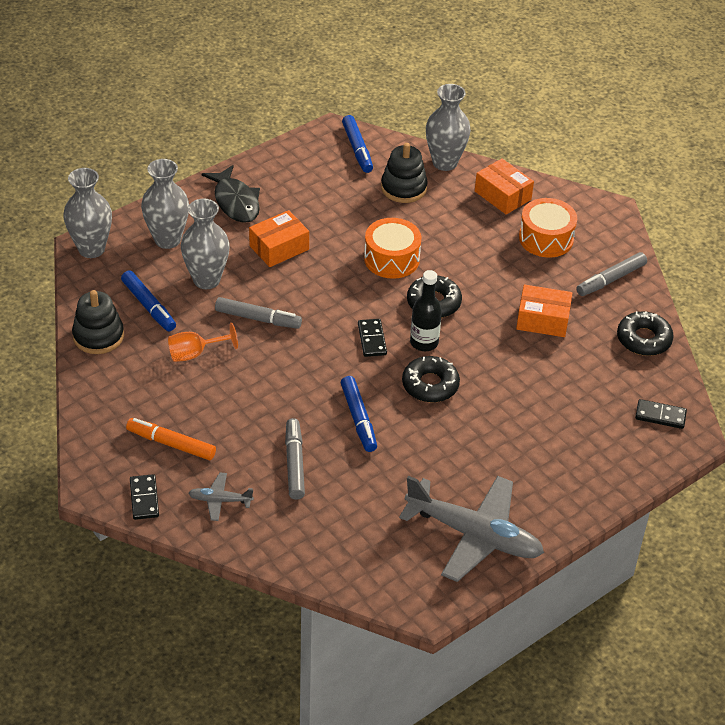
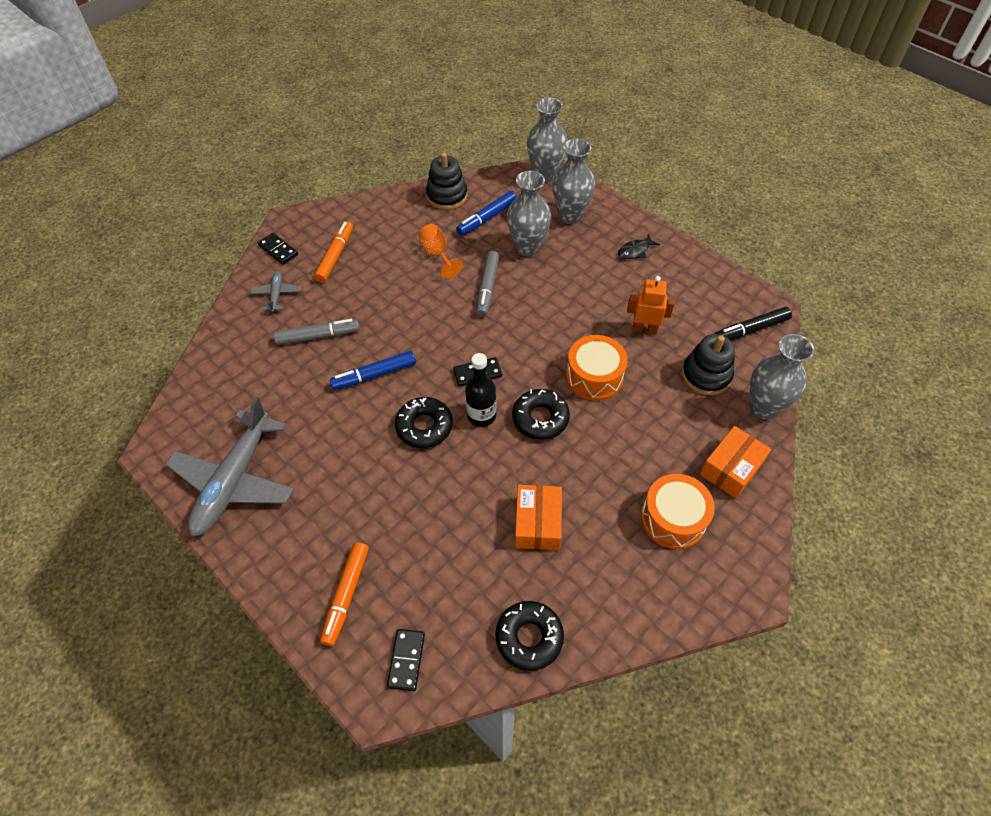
camera: 85 degrees right, 10 degrees up
black domino [130,474,159,520] -> black domino turned 60 degrees clockwise [258,233,298,265]
black fish [202,165,260,223] -> black fish [618,234,660,259], size x0.56
orange box [249,210,309,267] -> none
blue marker [342,115,373,173] -> black marker [715,307,792,340]
grey marker [576,252,647,296] -> none
none -> orange marker [320,542,369,646]
none -> orange robot [627,276,675,334]

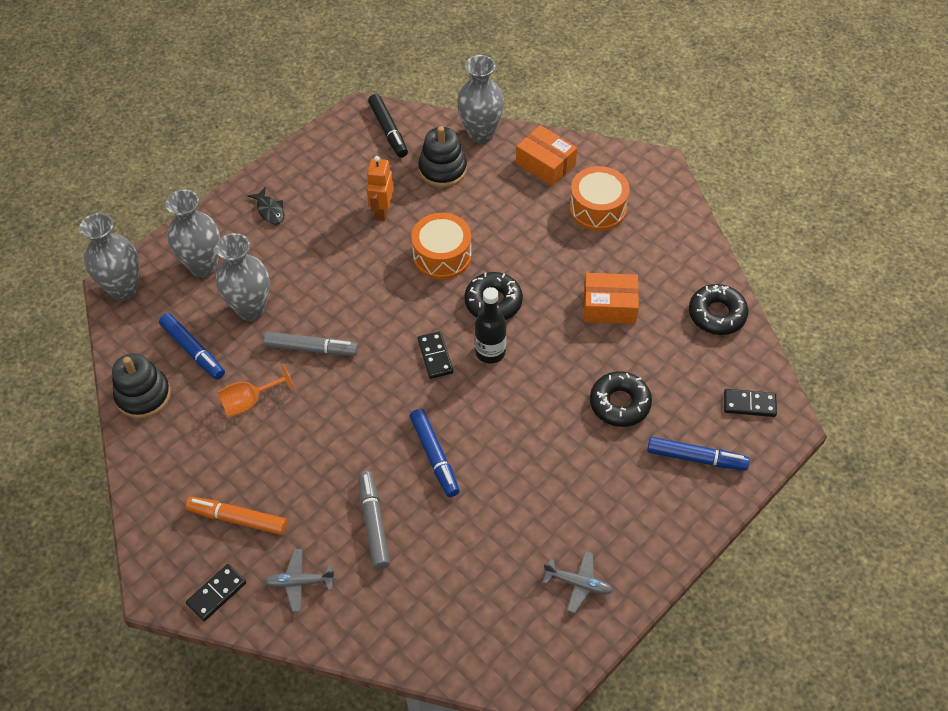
camera: 90 degrees left, 0 degrees up
grey plane [166,397,294,536] -> grey plane [543,551,613,613], size x0.44
orange marker [320,542,369,646] -> blue marker [647,437,750,470]
black donut [395,397,453,448] -> black donut moved to [590,371,652,427]

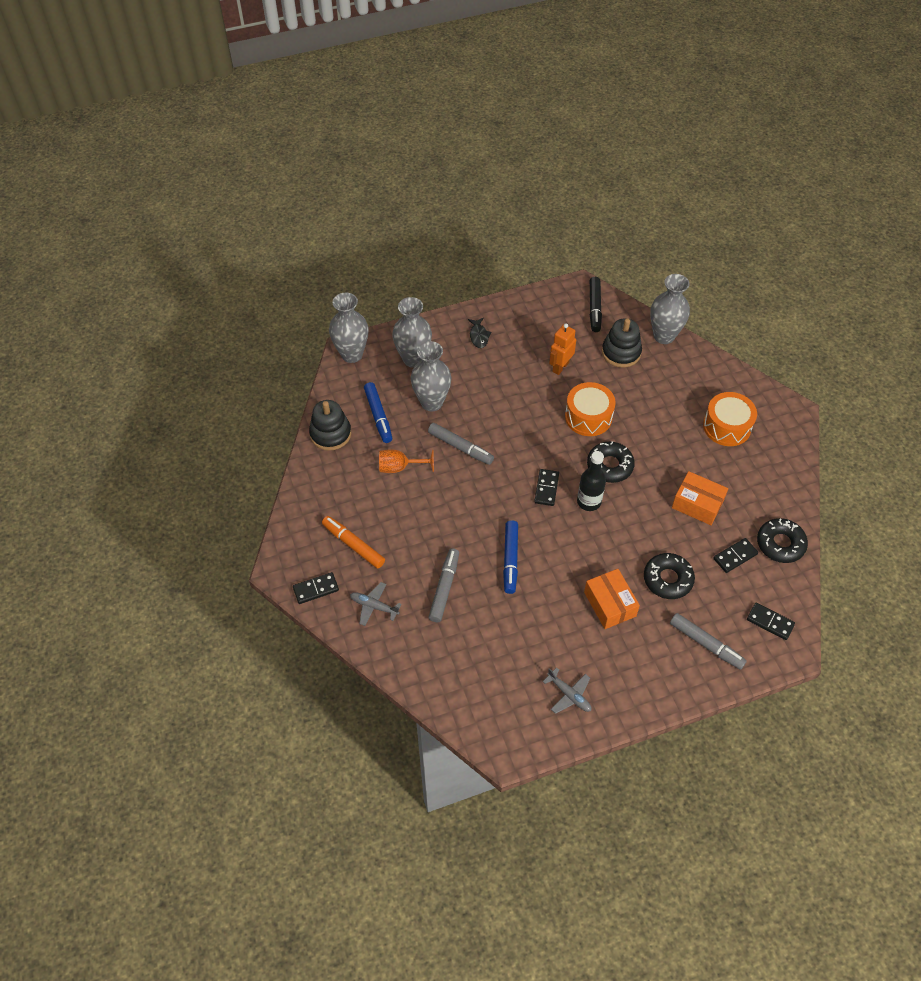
camera: 25 degrees right, 0 degrees up
orange box [516,125,577,186] -> orange box moved to [584,569,640,629]
blue marker [647,437,750,470] -> grey marker [670,613,747,670]
none -> black domino [713,538,758,573]

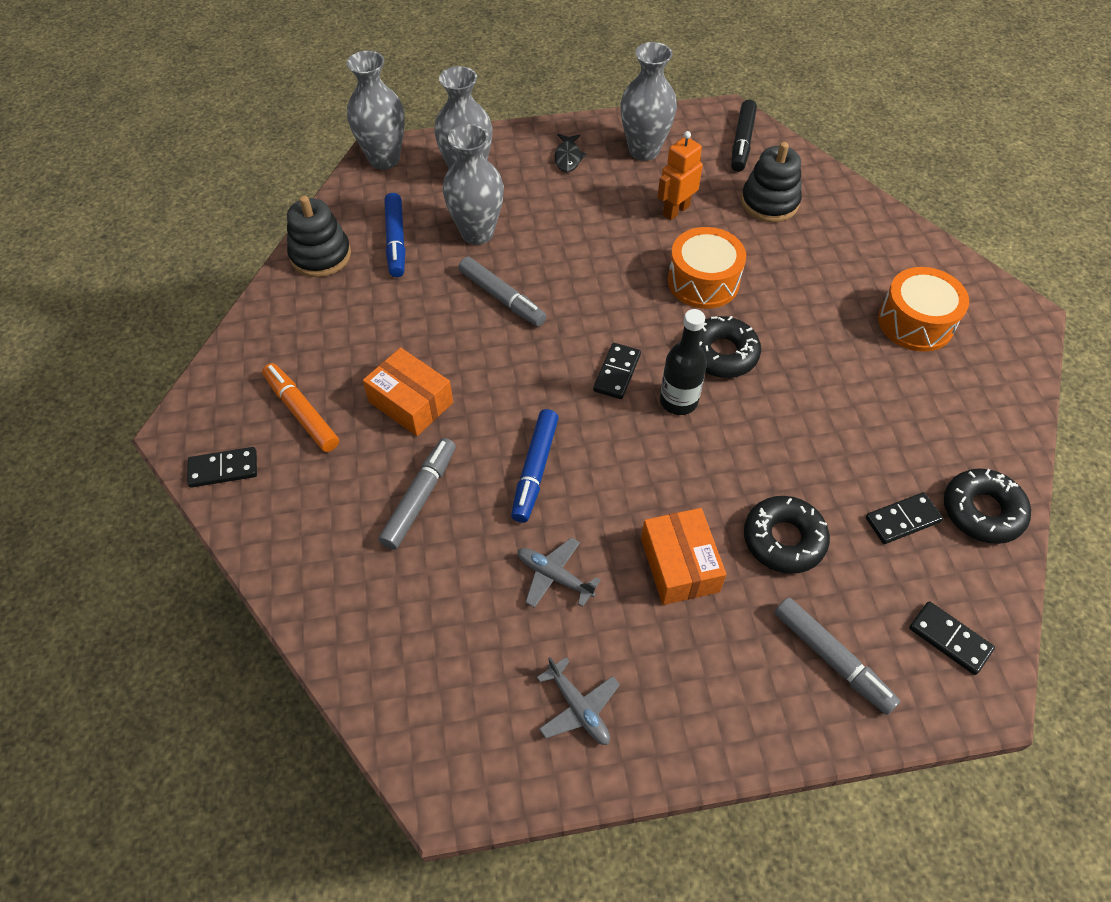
camera: 10 degrees right, 0 degrees up
grey plane [350,582,402,626] -> grey plane moved to [518,537,601,608]
orange goblet [379,449,434,473] -> none
grey vase [650,274,690,344] -> grey vase moved to [620,42,677,161]
orange box [672,471,728,525] -> orange box moved to [363,348,453,436]

